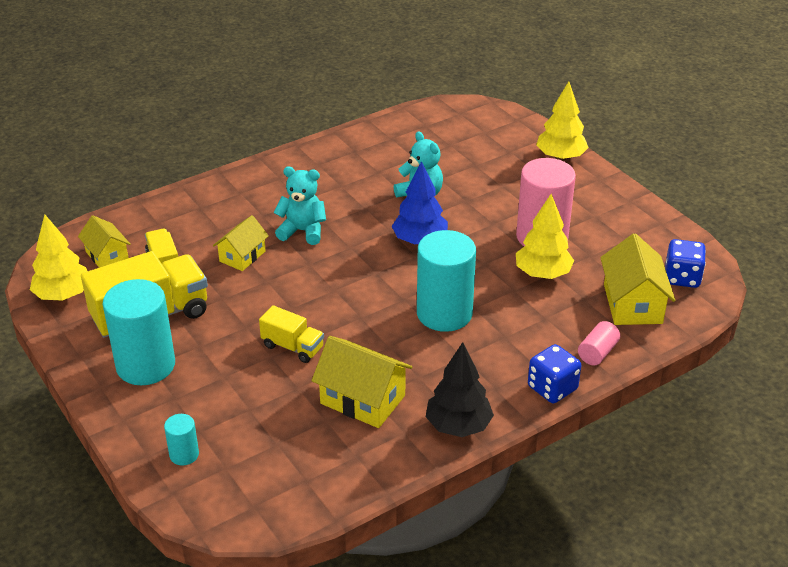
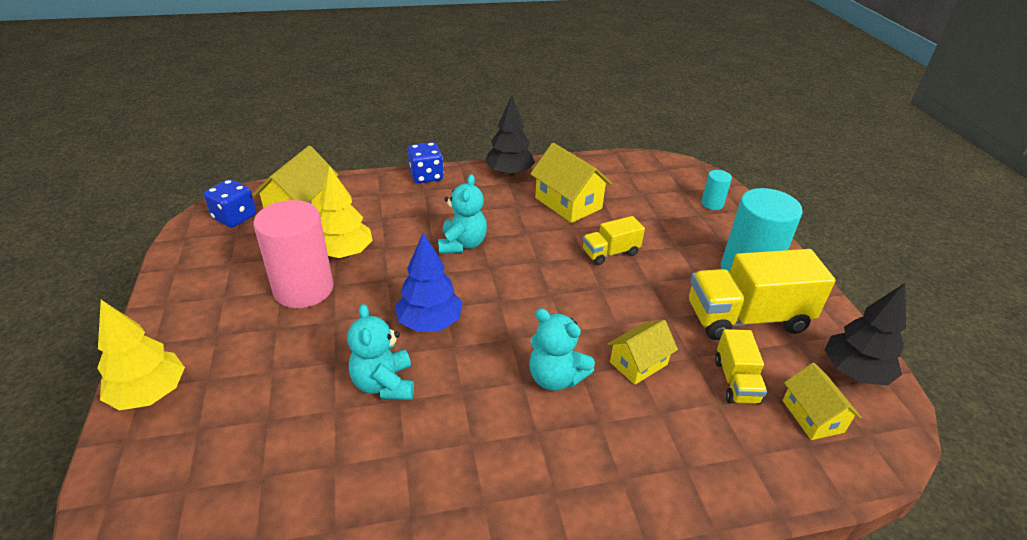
camera: 160 degrees left, 0 degrees up
yellow tree [30,214,87,301] -> black tree [825,283,906,386]
yellow truck [259,305,324,363] -> yellow truck turned 75 degrees counterclockwise [583,216,645,265]
turquoise cylinder [417,230,476,332] -> turquoise teddy bear [438,174,487,254]
pink cylinder [578,321,620,365] -> none

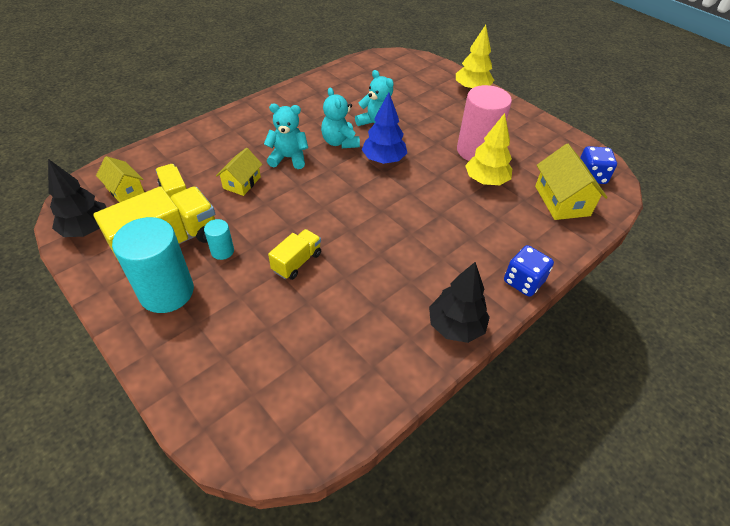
camera: 150 degrees right, 10 degrees up
turquoise teddy bear [438,174,487,254] -> turquoise teddy bear moved to [321,87,360,148]
yellow house [530,143,612,223] -> none
turquoise cylinder [701,170,732,210] -> turquoise cylinder moved to [204,219,234,260]

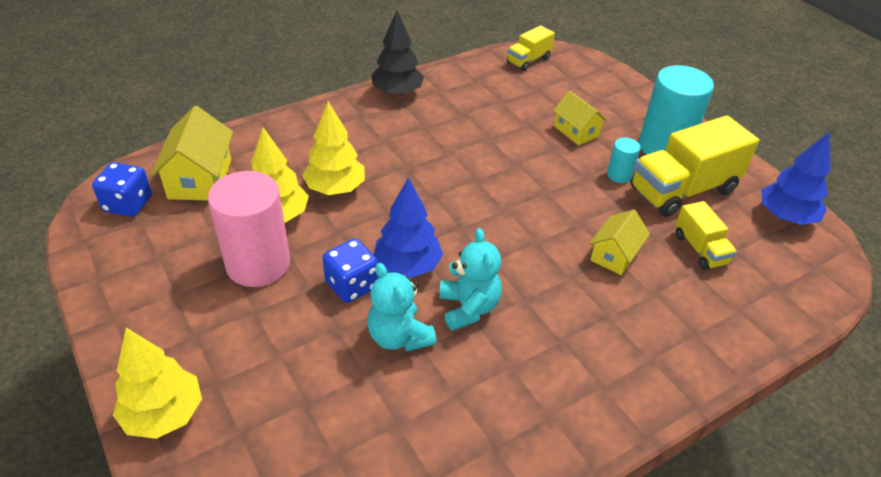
camera: 170 degrees left, 5 degrees down
black tree [48,159,107,237] -> blue tree [762,131,830,225]
yellow house [96,156,145,202] -> yellow house moved to [553,91,608,145]
turquoise teddy bear [264,104,308,169] -> none
yellow truck [268,229,321,280] -> yellow truck moved to [507,25,555,71]
blue dice [504,245,554,297] -> blue dice moved to [322,238,378,303]
none -> yellow tree [302,102,365,195]

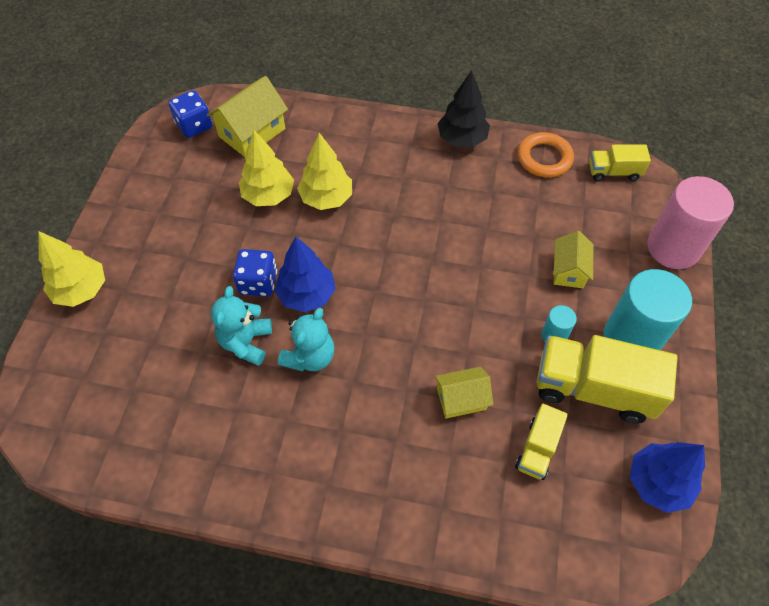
camera: 45 degrees right, 15 degrees up
pink cylinder [208,171,290,287] -> pink cylinder moved to [647,176,734,269]
none -> orange ring [518,132,574,177]

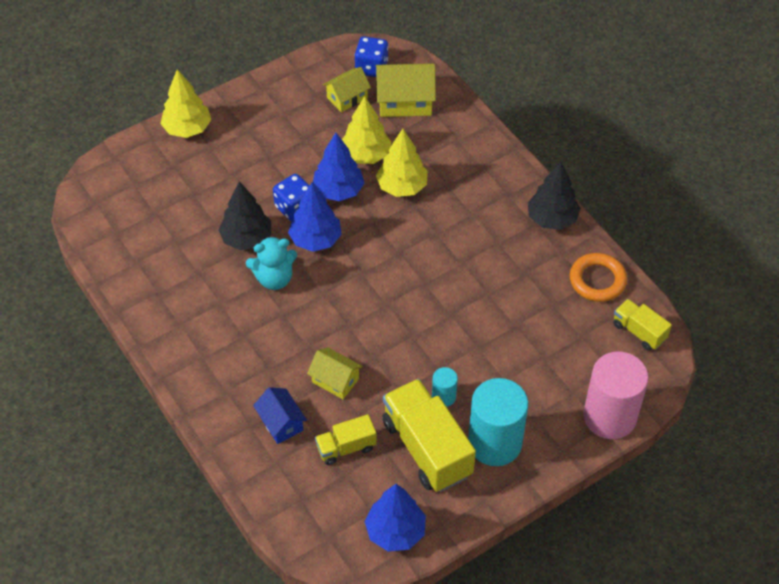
camera: 45 degrees right, 5 degrees down
turquoise teddy bear [211,286,272,366] -> black tree [218,181,271,250]
yellow house [553,231,594,288] -> yellow house moved to [323,67,371,112]
none -> blue house [253,387,307,444]
none -> blue tree [313,133,364,201]

